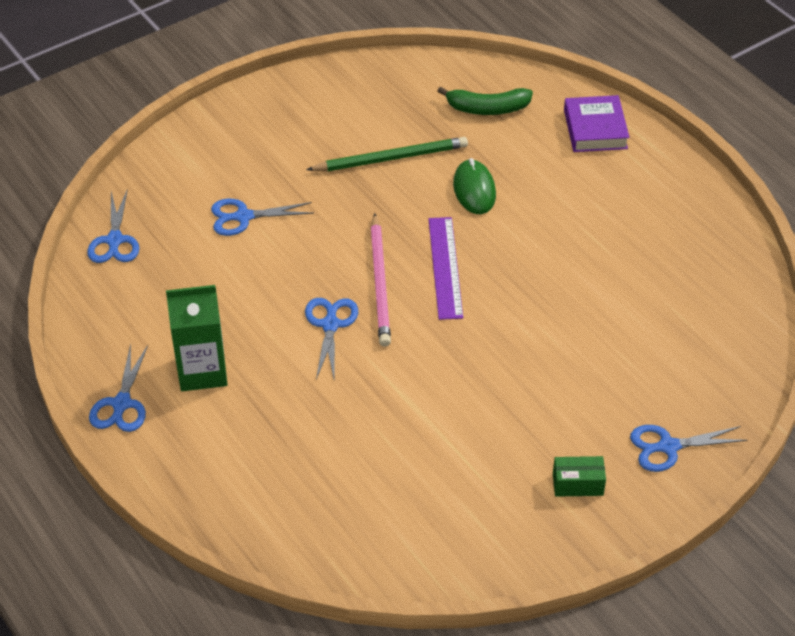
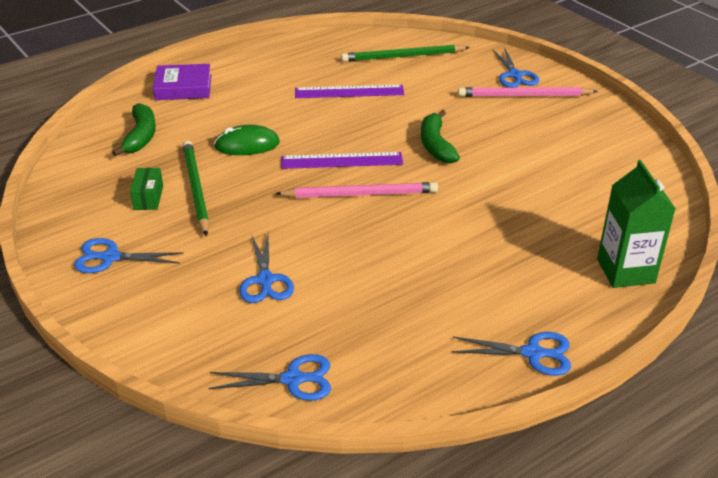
camera: 90 degrees left, 10 degrees down
green carton [166,285,228,391] -> green carton moved to [597,160,676,288]
blue scissors [305,298,358,380] -> blue scissors moved to [74,238,184,273]
green box [553,456,606,497] -> green box moved to [130,168,163,210]
none -> purple ruler [295,85,404,98]
none -> green pencil [341,45,470,62]
none -> green banana [421,110,460,163]
none -> pink pencil [458,87,598,97]

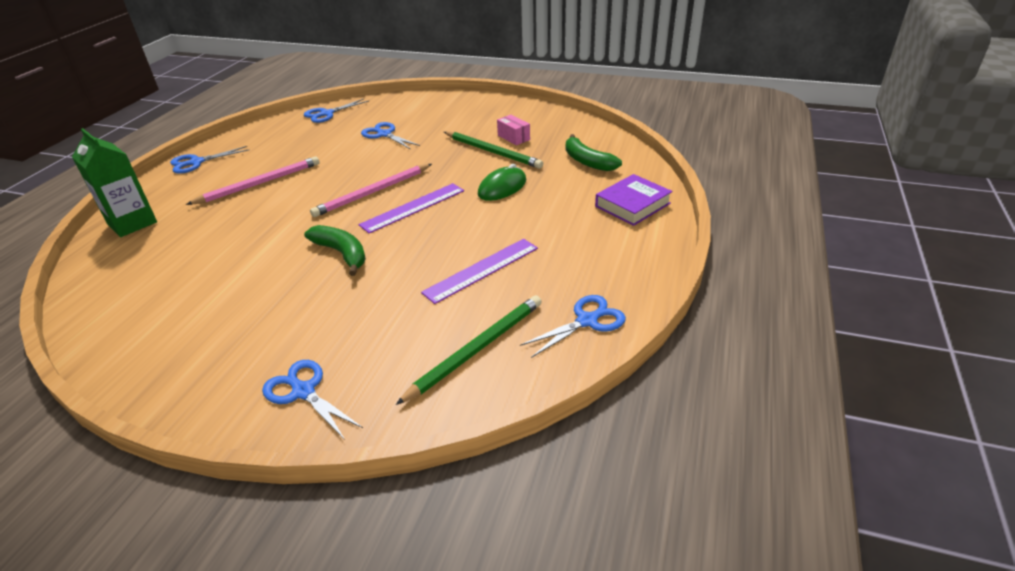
camera: 145 degrees right, 0 degrees up
blue scissors [74,238,184,273] -> blue scissors moved to [520,295,626,358]
green box [130,168,163,210] -> pink box [497,115,530,145]
pink pencil [458,87,598,97] -> pink pencil moved to [186,156,320,205]

